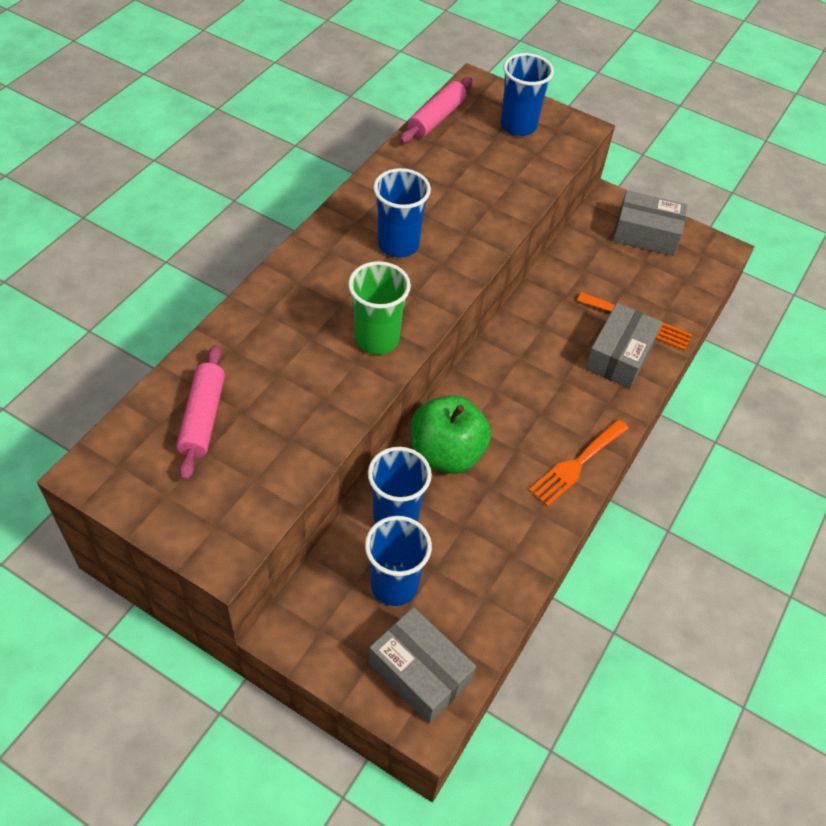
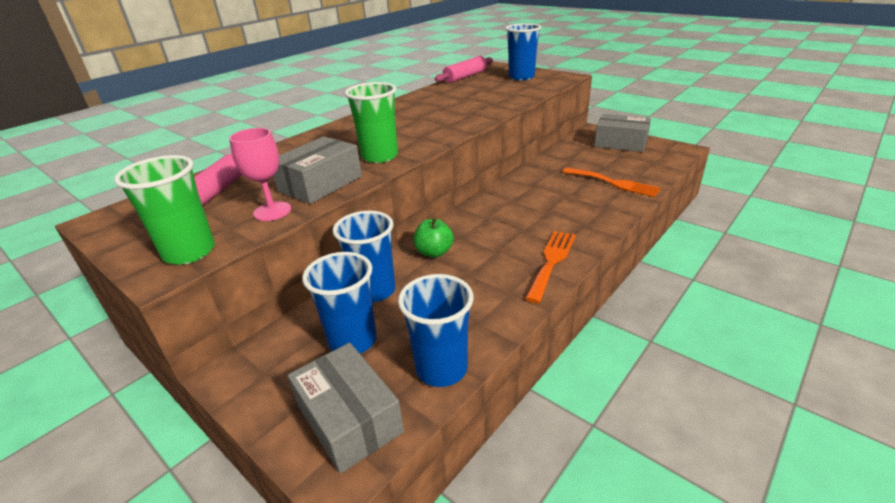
camera: 15 degrees right, 20 degrees down
blue cup [373,168,431,258] -> blue cup moved to [398,274,474,387]
green apple [411,395,491,474] -> green apple [414,218,454,258], size x0.57
orange fork [529,419,629,507] -> orange fork turned 150 degrees clockwise [525,231,576,303]
grey box [585,303,662,389] -> grey box moved to [273,136,362,204]
none -> green cup [114,155,215,265]
none -> pink goblet [229,128,291,221]

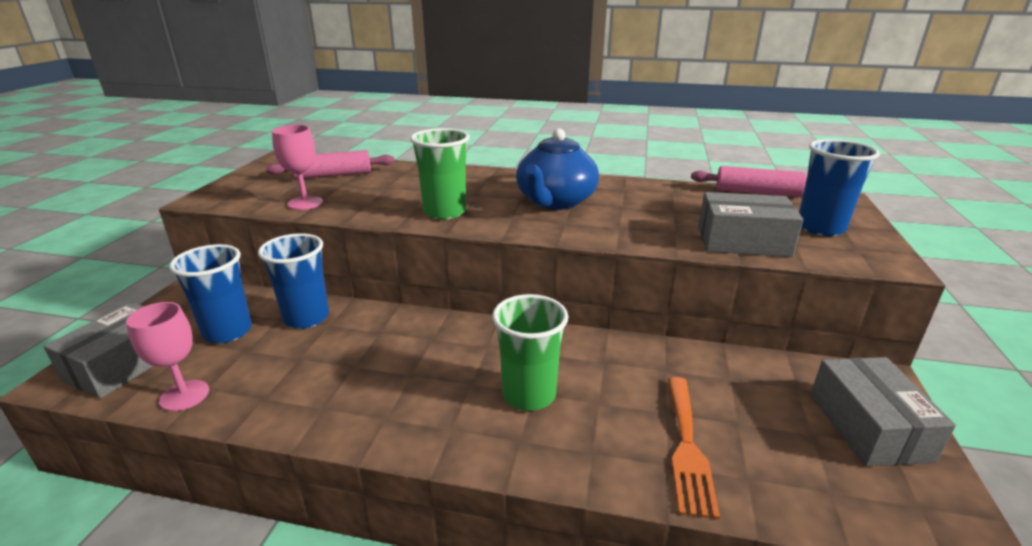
camera: 60 degrees right, 5 degrees down
green cup [114,155,215,265] -> green cup moved to [492,294,569,411]
grey box [273,136,362,204] -> grey box moved to [698,192,803,257]
blue cup [398,274,474,387] -> pink goblet [126,302,209,411]
green apple [414,218,454,258] -> none
orange fork [525,231,576,303] -> none
none -> blue teapot [516,129,599,210]

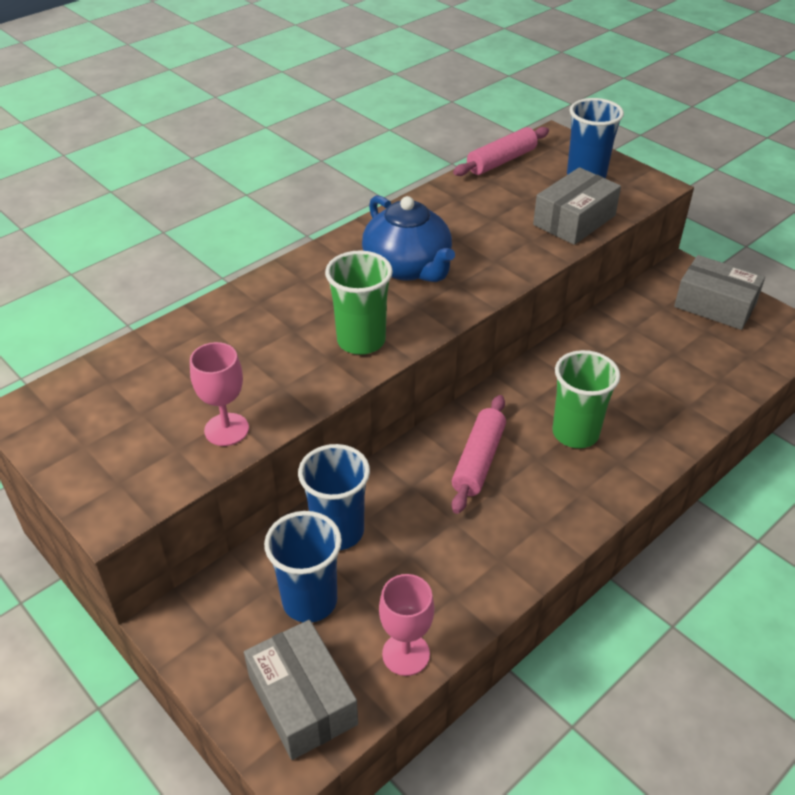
camera: 55 degrees left, 15 degrees up
pink rolling pin [266,150,394,179] -> pink rolling pin moved to [452,395,506,514]
orange fork [668,377,720,519] -> none

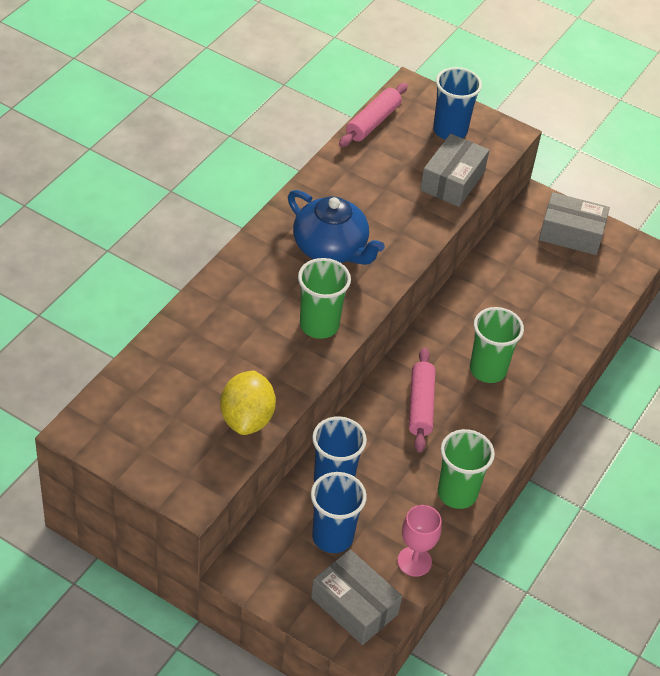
camera: 20 degrees left, 5 degrees up
pink goblet [190,342,249,446] -> yellow lemon [220,370,276,435]
none -> green cup [438,429,495,509]

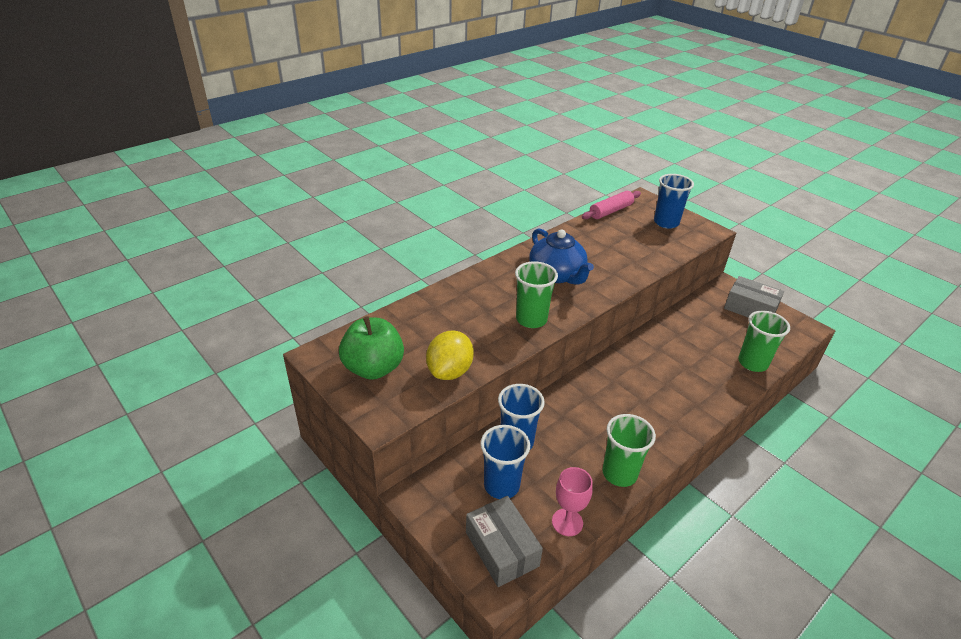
camera: 20 degrees right, 10 degrees down
pink rolling pin [409,347,435,452] -> none
grey box [420,134,489,207] -> none
green cup [470,307,524,383] -> green cup moved to [738,311,790,372]
none -> green apple [339,316,404,380]

